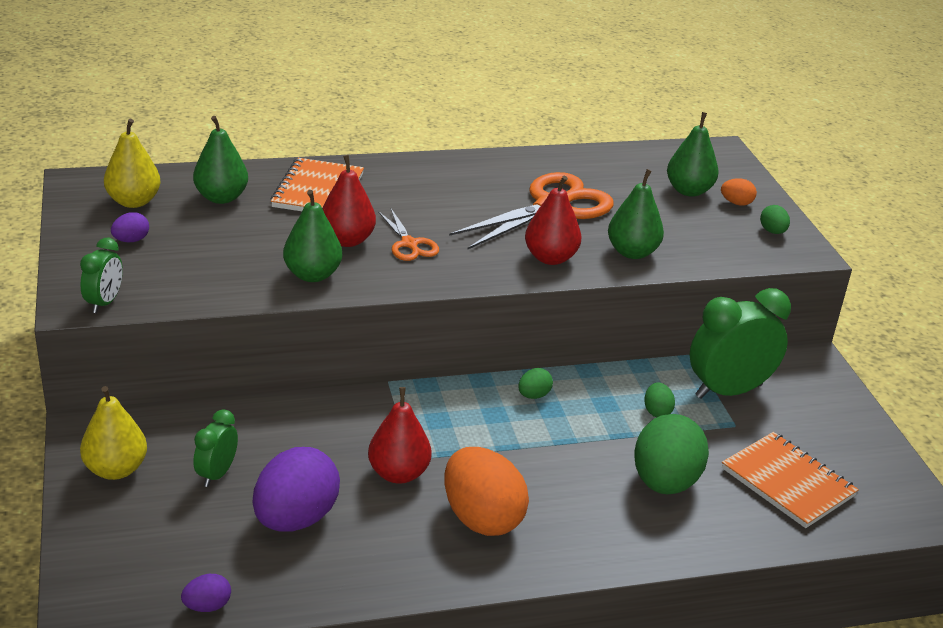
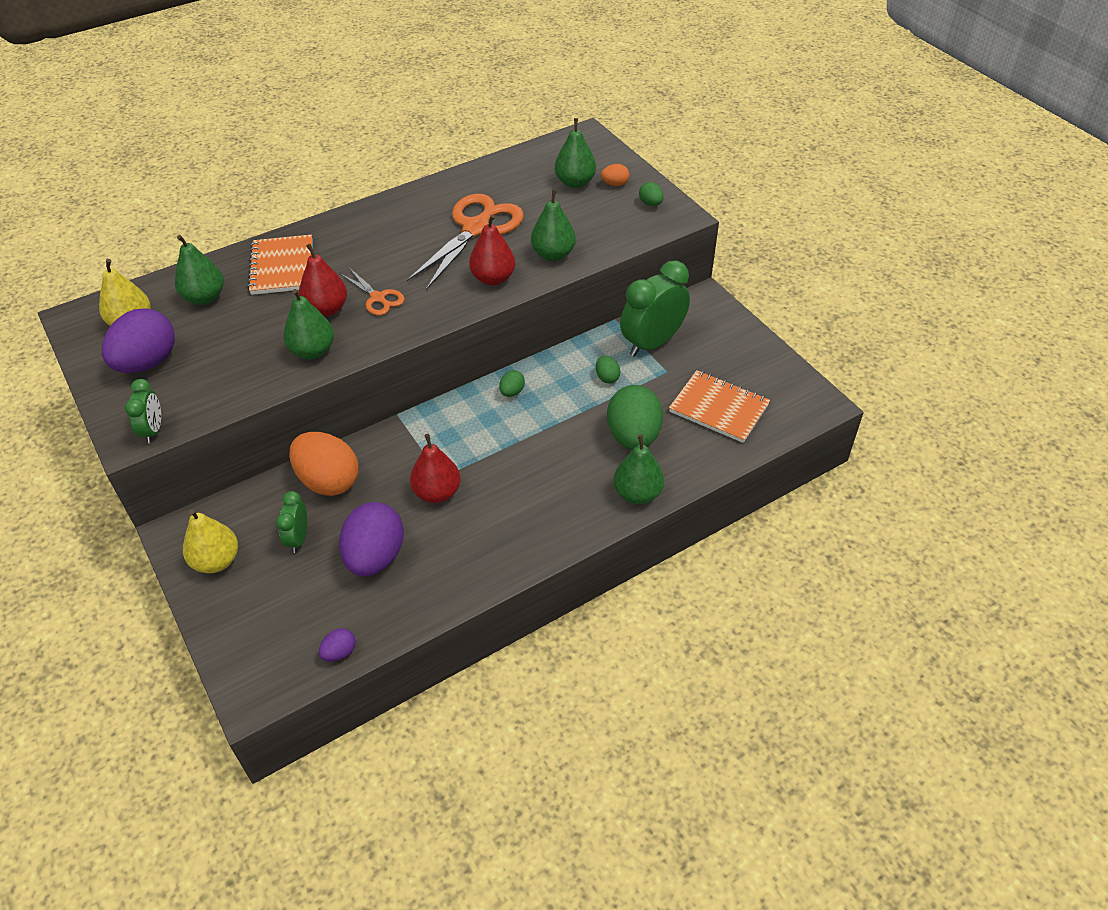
camera: 15 degrees left, 15 degrees up
purple egg [111,212,149,242] -> purple egg [102,308,175,373], size x2.24
orange egg [444,447,529,536] -> orange egg moved to [289,432,359,496]
none -> green pear [613,434,664,504]

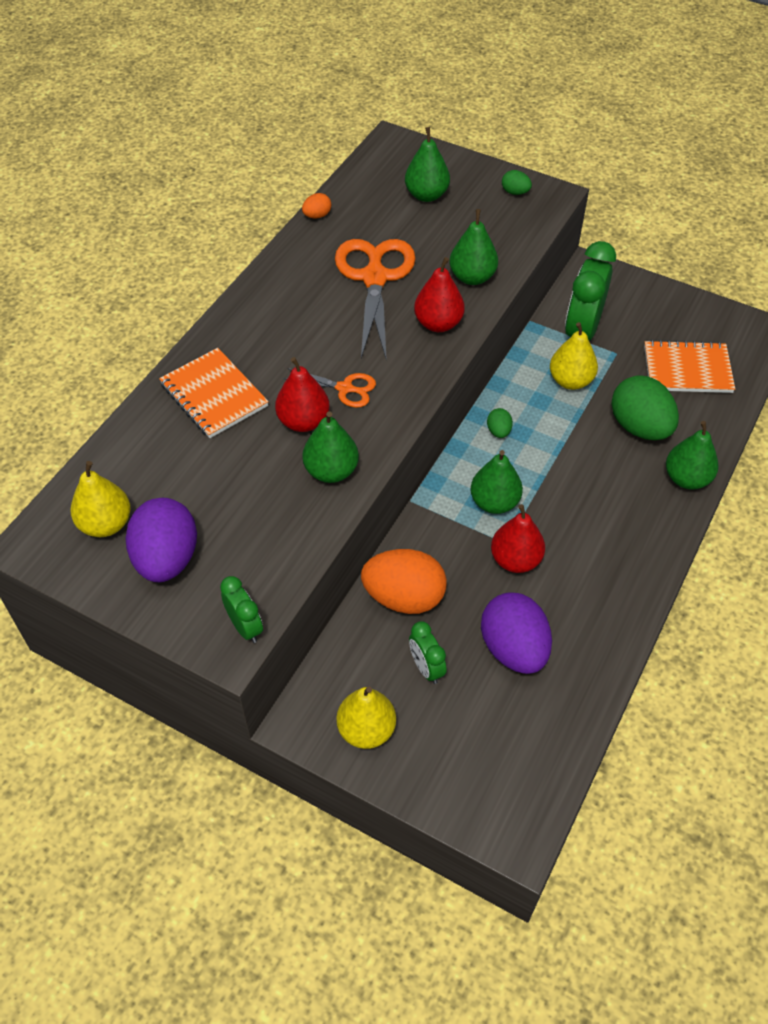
camera: 30 degrees left, 5 degrees up
green pear [175,235,224,305] -> green pear moved to [471,450,523,514]
purple egg [319,628,356,662] -> none
green egg [596,356,620,383] -> yellow pear [550,322,598,390]
orange egg [601,164,629,186] -> orange egg moved to [302,193,331,219]

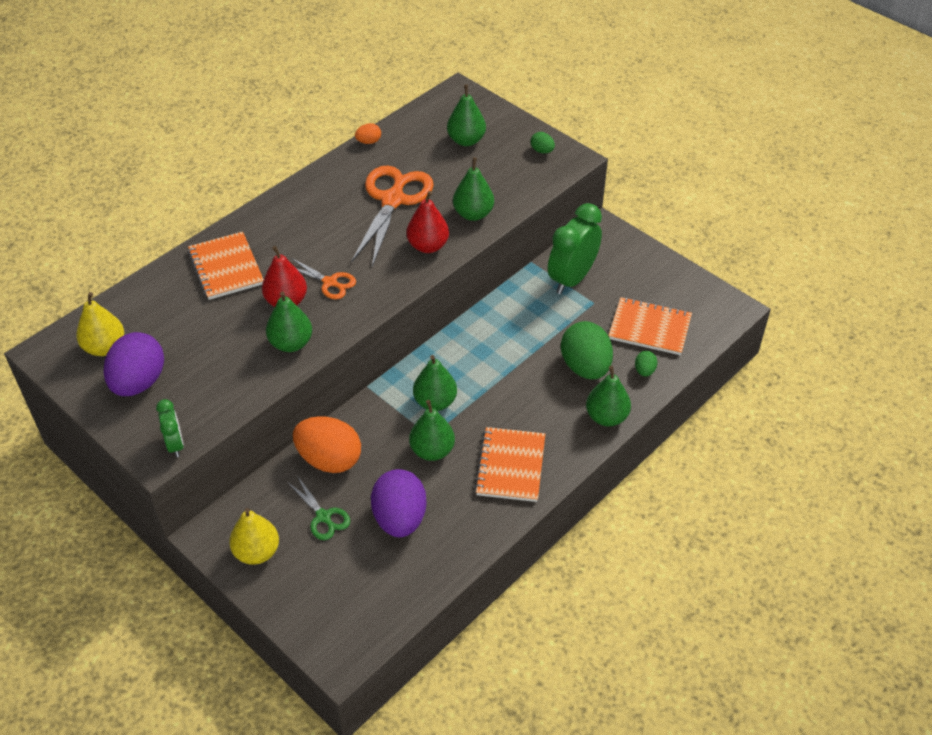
camera: 15 degrees right, 5 degrees down
green clock [409,621,447,684] -> green scissors [288,476,350,540]
green egg [487,408,513,438] -> green egg moved to [635,351,658,377]
red pear [491,504,545,573] -> green pear [409,400,455,461]
yellow pear [550,322,598,390] -> none
none -> orange notebook [474,427,545,502]

